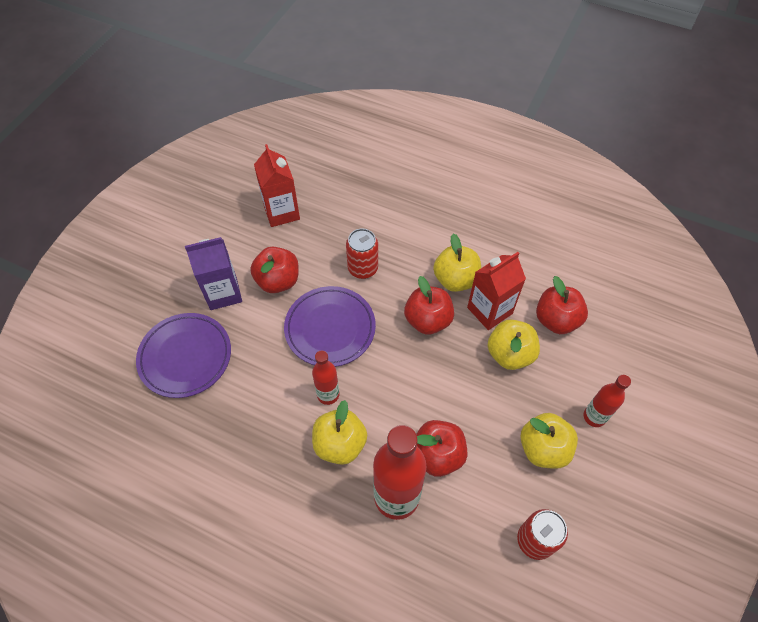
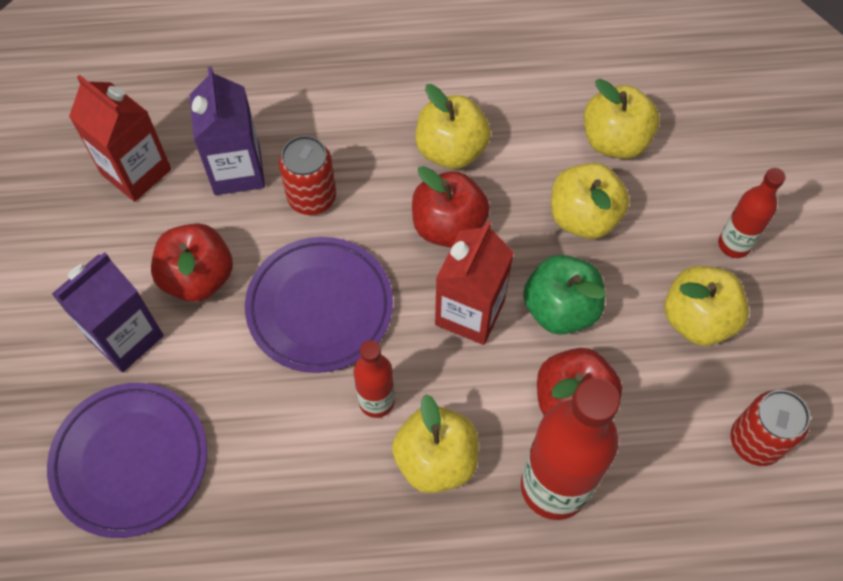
camera: 30 degrees left, 5 degrees up
red carton [467,252,526,330] -> red carton moved to [435,221,514,345]
red apple [536,276,588,334] -> yellow apple [584,79,660,159]
none -> purple carton [189,66,265,195]
none -> green apple [523,255,606,335]

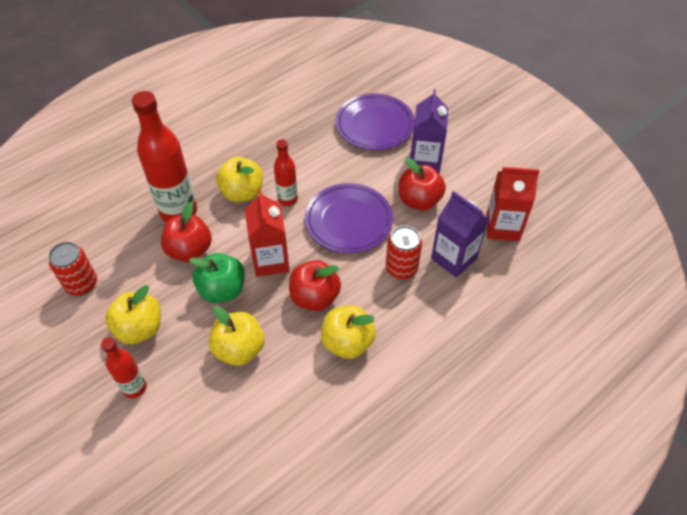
camera: 145 degrees right, 10 degrees down
yellow apple [584,79,660,159] -> none

